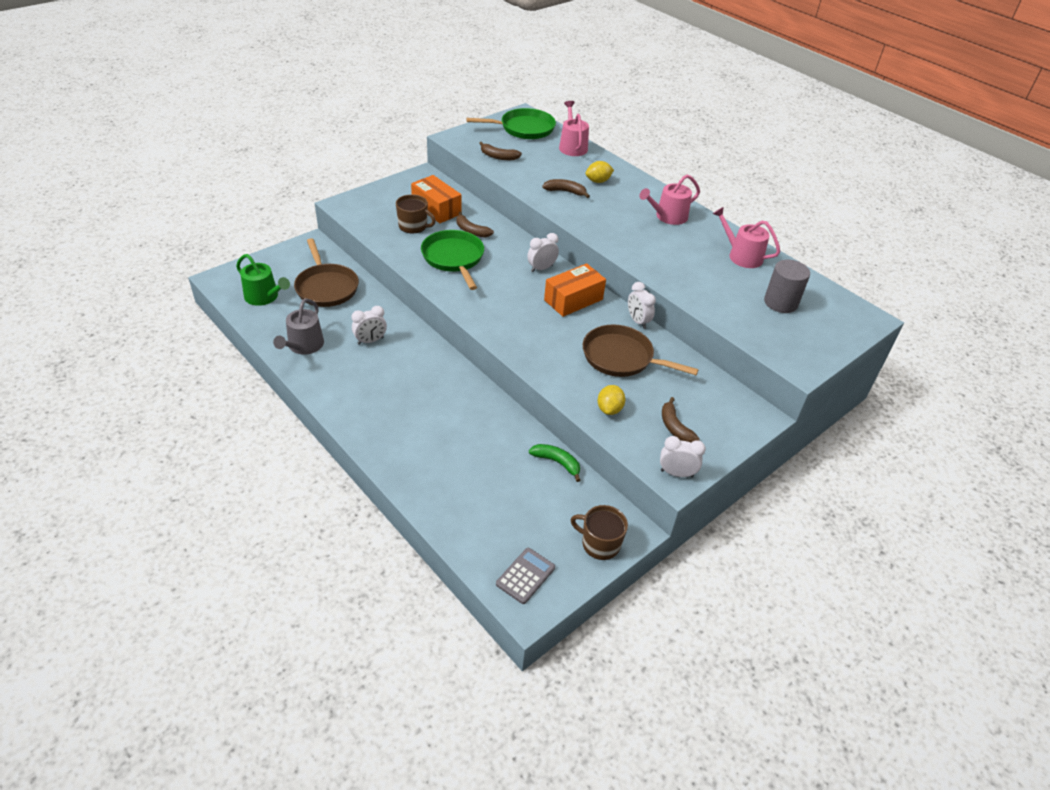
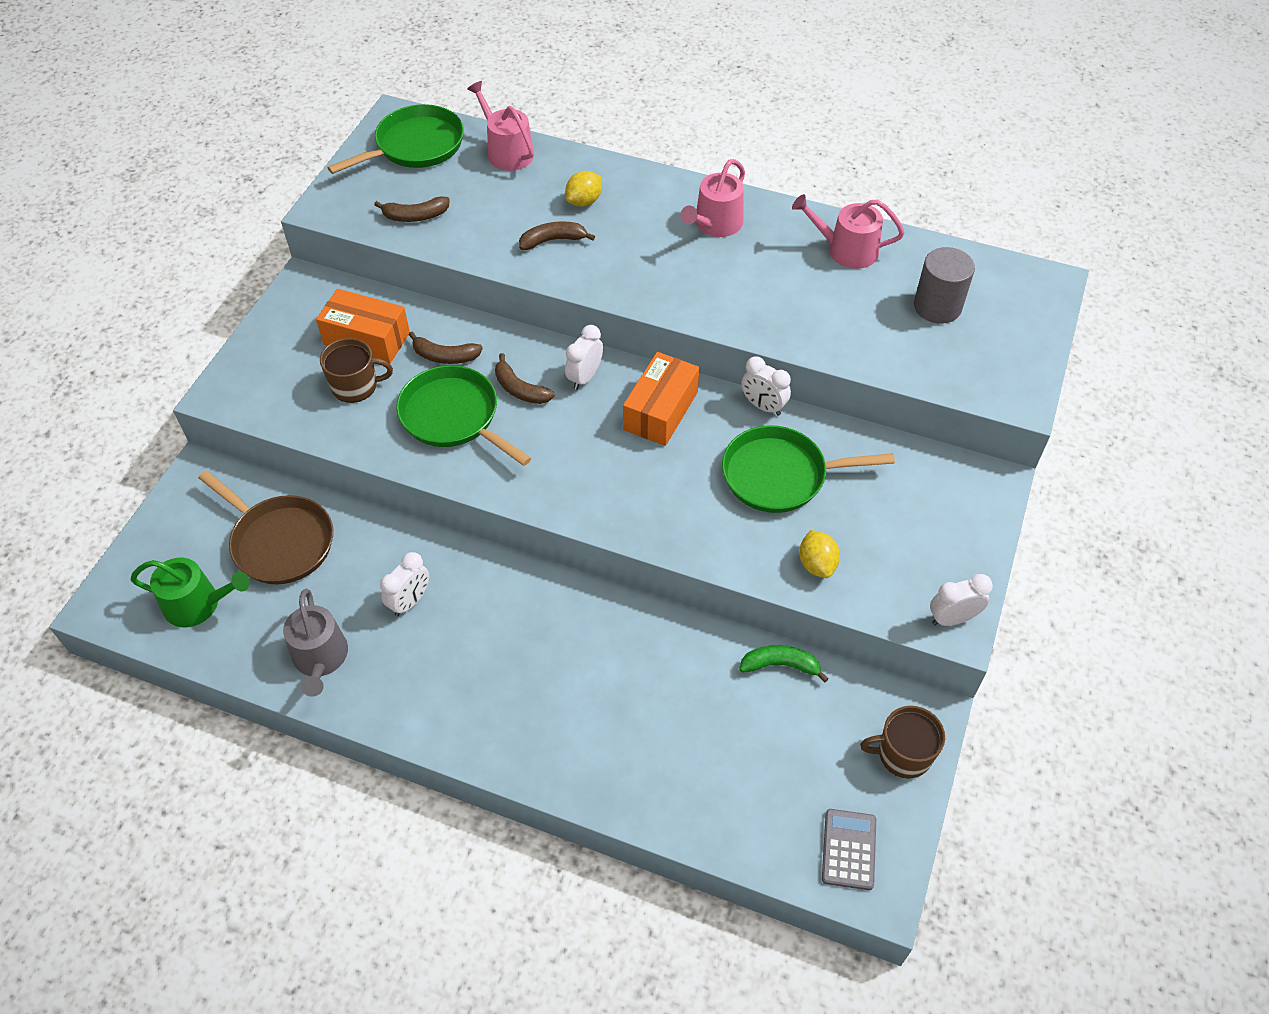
camera: 25 degrees left, 10 degrees up
brown pan [583,325,699,377] -> green pan [722,425,895,513]
brown banana [662,397,700,443] -> brown banana moved to [495,353,555,404]

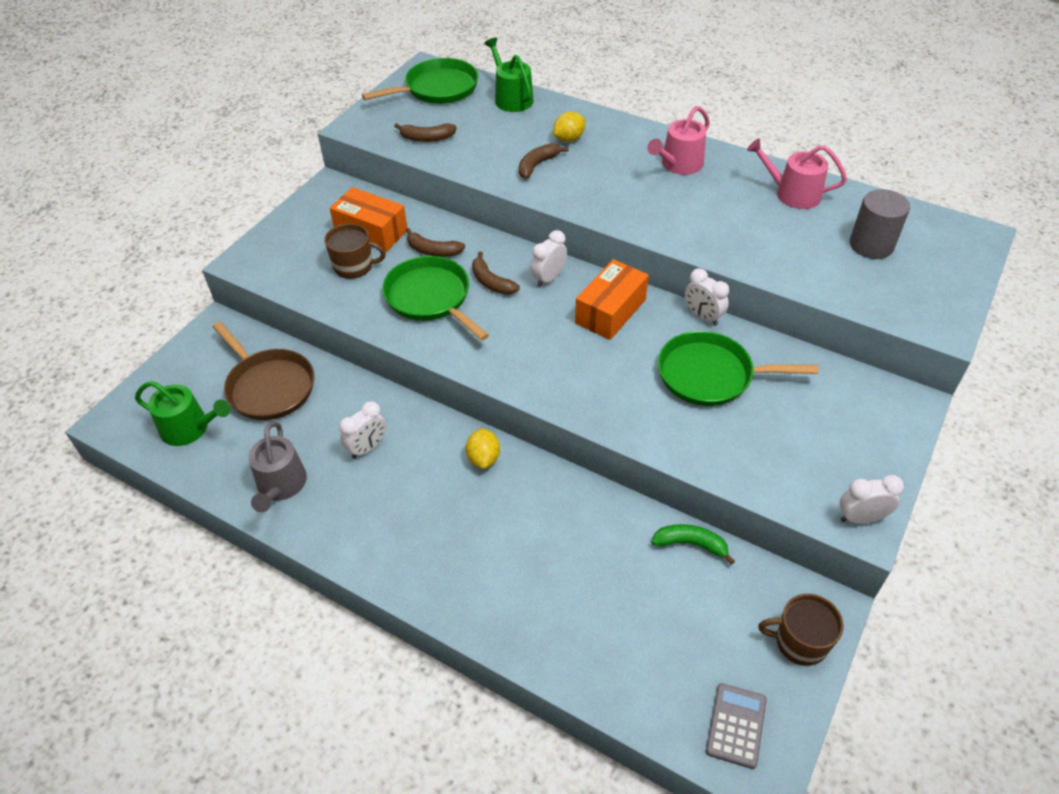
camera: 10 degrees right, 5 degrees down
pink watering can [467,81,534,171] -> green watering can [484,38,534,112]
brown banana [519,221,595,250] -> brown banana turned 45 degrees counterclockwise [519,143,569,179]
yellow lemon [799,530,840,578] -> yellow lemon moved to [466,428,500,469]

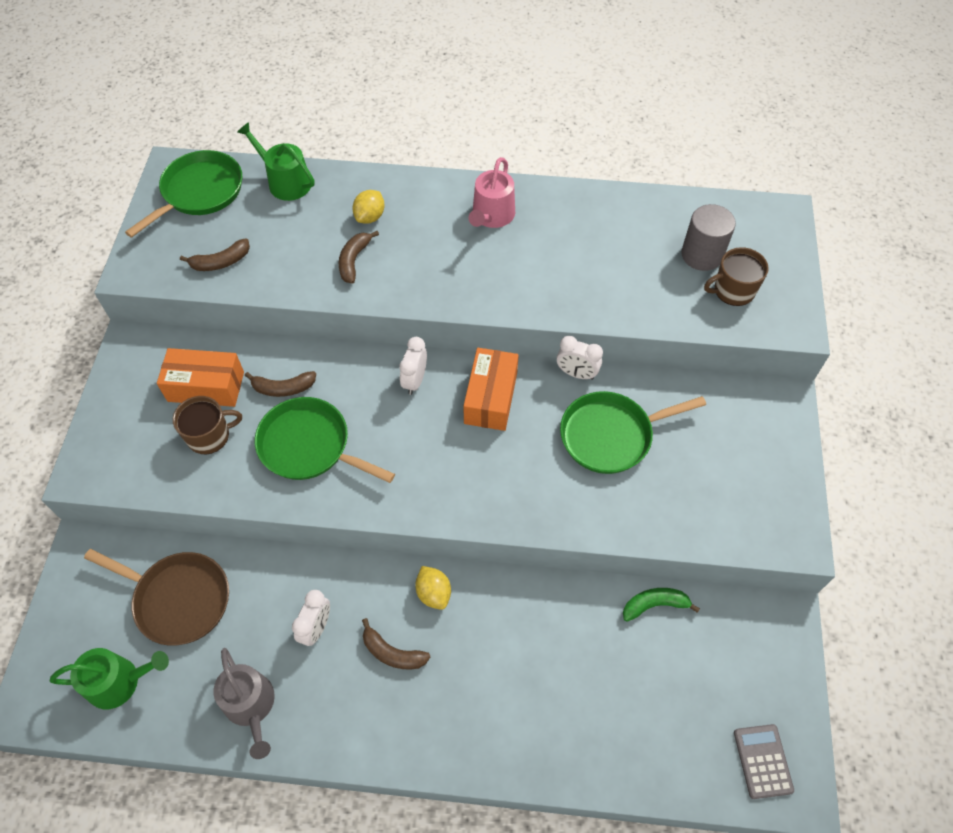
camera: 25 degrees left, 10 degrees up
brown banana [472,252,520,295] -> brown banana moved to [362,618,430,670]
pink watering can [747,139,847,209] -> none
brown mug [758,594,843,666] -> brown mug moved to [704,247,769,306]
white clock [840,475,904,524] -> none

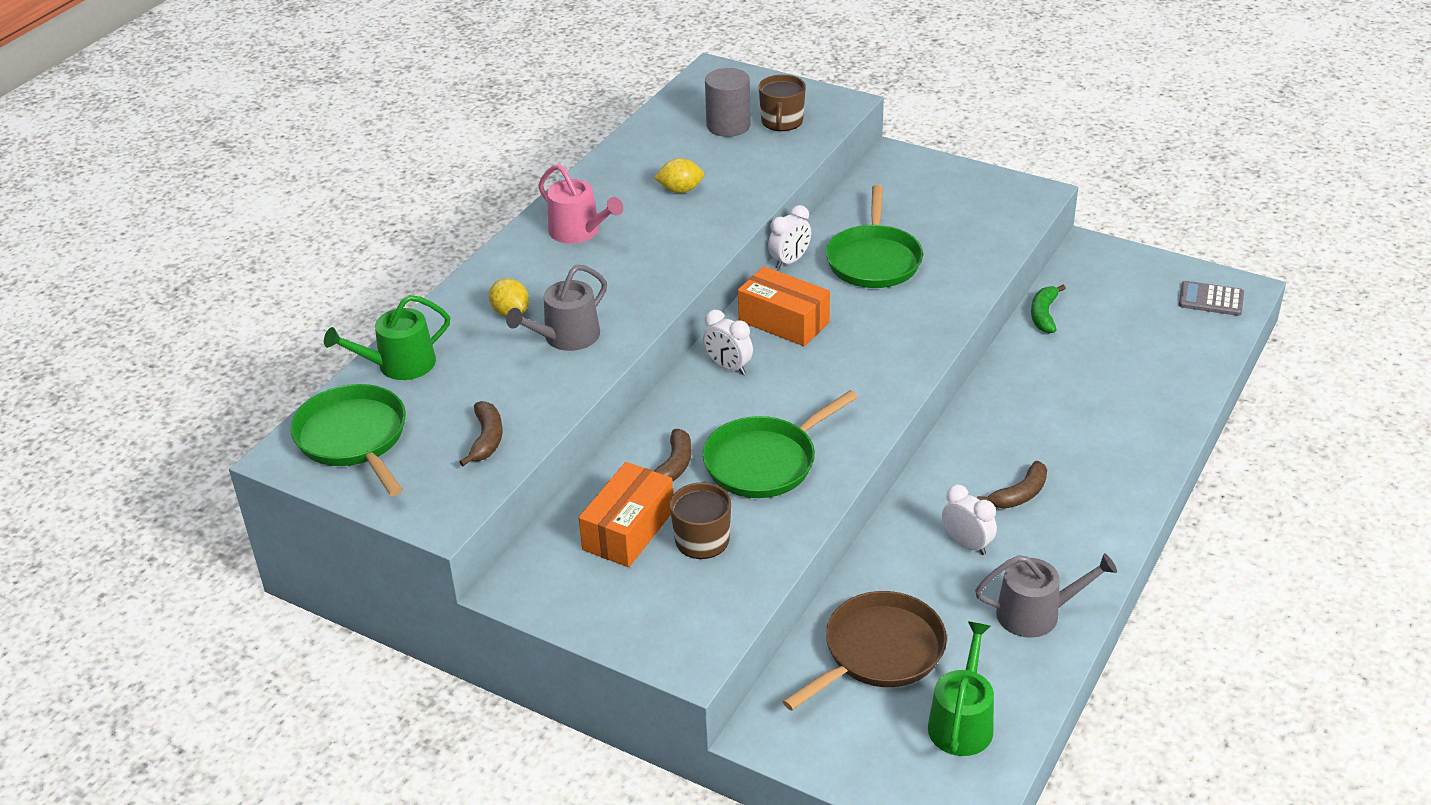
camera: 65 degrees left, 20 degrees down
brown banana [339,231,379,284] -> grey watering can [506,265,607,351]
yellow lemon [415,566,451,610] -> yellow lemon moved to [654,158,704,193]

